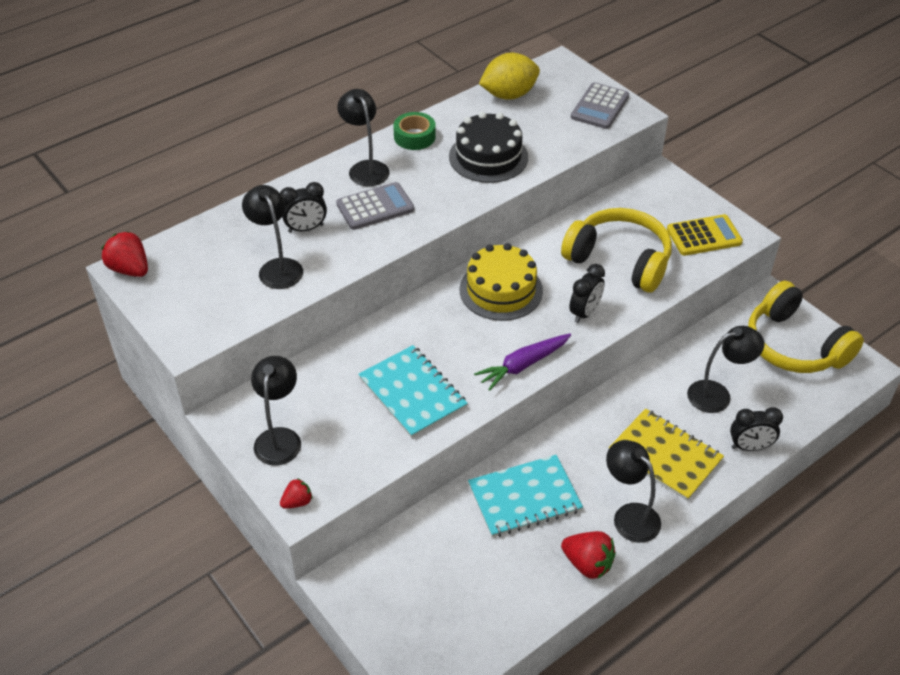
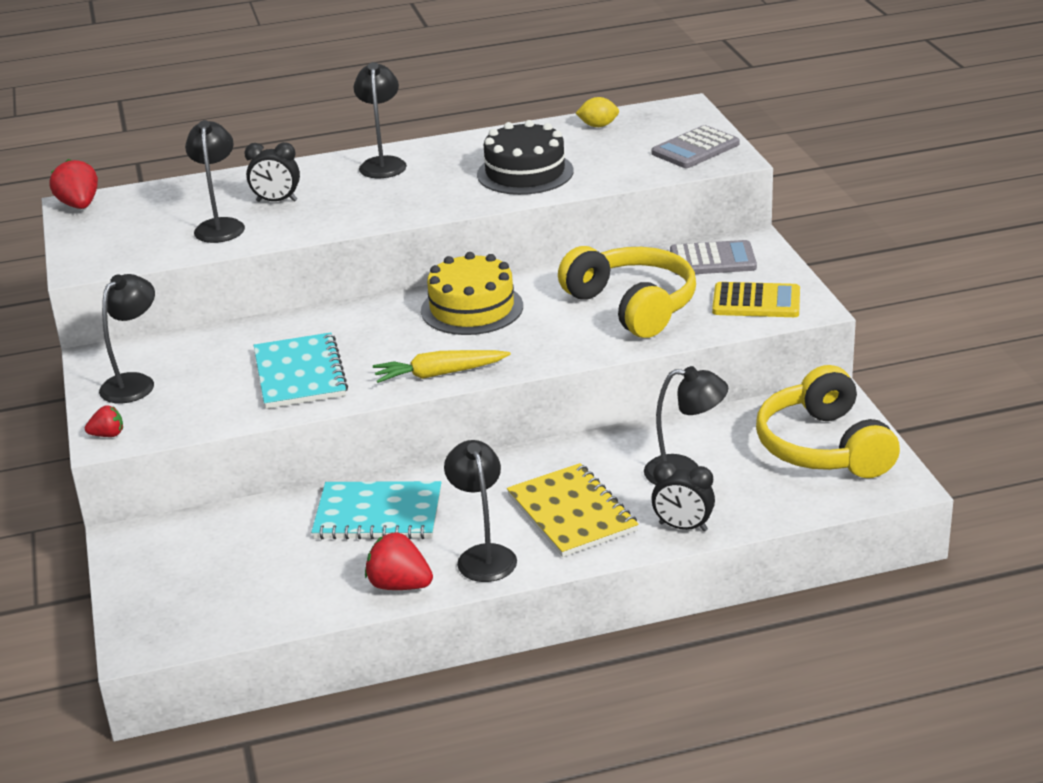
camera: 25 degrees right, 15 degrees down
grey calculator [336,182,414,230] -> grey calculator moved to [670,240,757,275]
green tape [393,112,436,150] -> none
purple carrot [474,333,571,391] -> yellow carrot [373,350,511,383]
yellow lemon [479,53,540,100] -> yellow lemon [576,97,619,127], size x0.54
red strawberry [561,531,616,579] -> red strawberry turned 150 degrees clockwise [365,532,433,590]
black clock [569,264,605,323] -> none

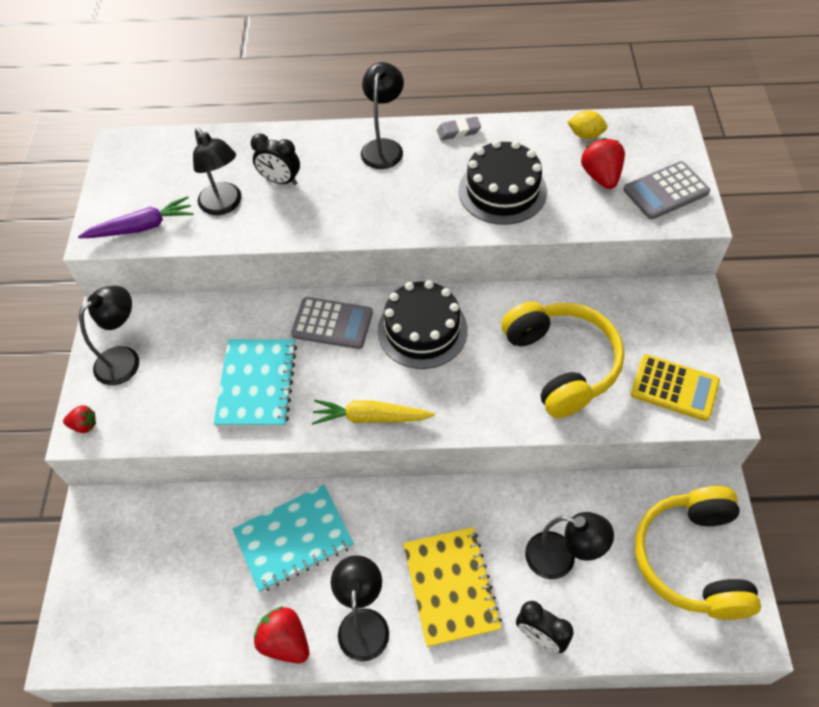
camera: 15 degrees right, 25 degrees up
red strawberry [50,159,98,209] -> red strawberry moved to [581,138,625,189]
black lamp [185,120,245,243] -> black lamp turned 135 degrees clockwise [193,128,242,215]
turquoise notebook [311,481,441,539] -> turquoise notebook turned 45 degrees counterclockwise [233,485,354,592]
yellow cake [421,252,523,335] -> black cake [378,280,468,369]
grey calculator [670,240,757,275] -> grey calculator moved to [291,297,373,349]
none -> purple carrot [78,196,193,238]
none -> grey eraser [437,116,481,140]

